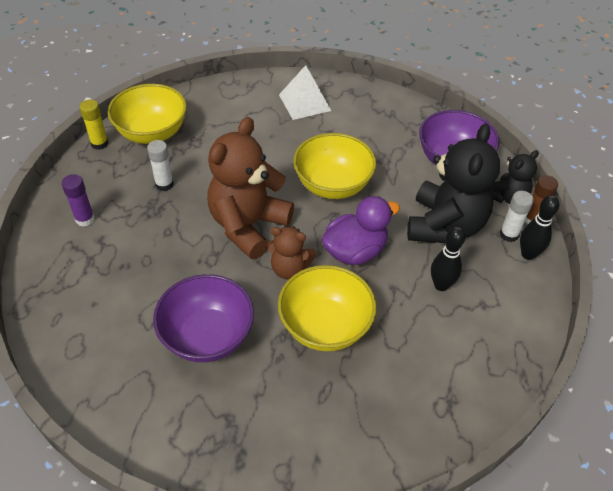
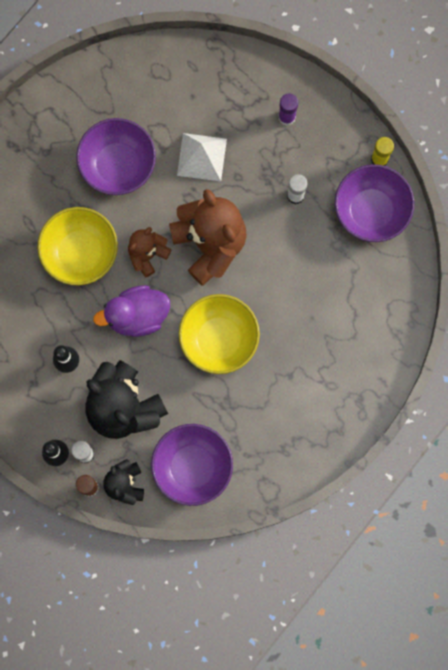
camera: 120 degrees right, 30 degrees up
yellow bowl [108,84,187,144] -> purple bowl [335,164,414,242]
white pyramid [279,65,331,120] -> white pyramid moved to [177,133,227,181]
purple duck [322,196,400,265] -> purple duck turned 75 degrees clockwise [93,285,170,337]

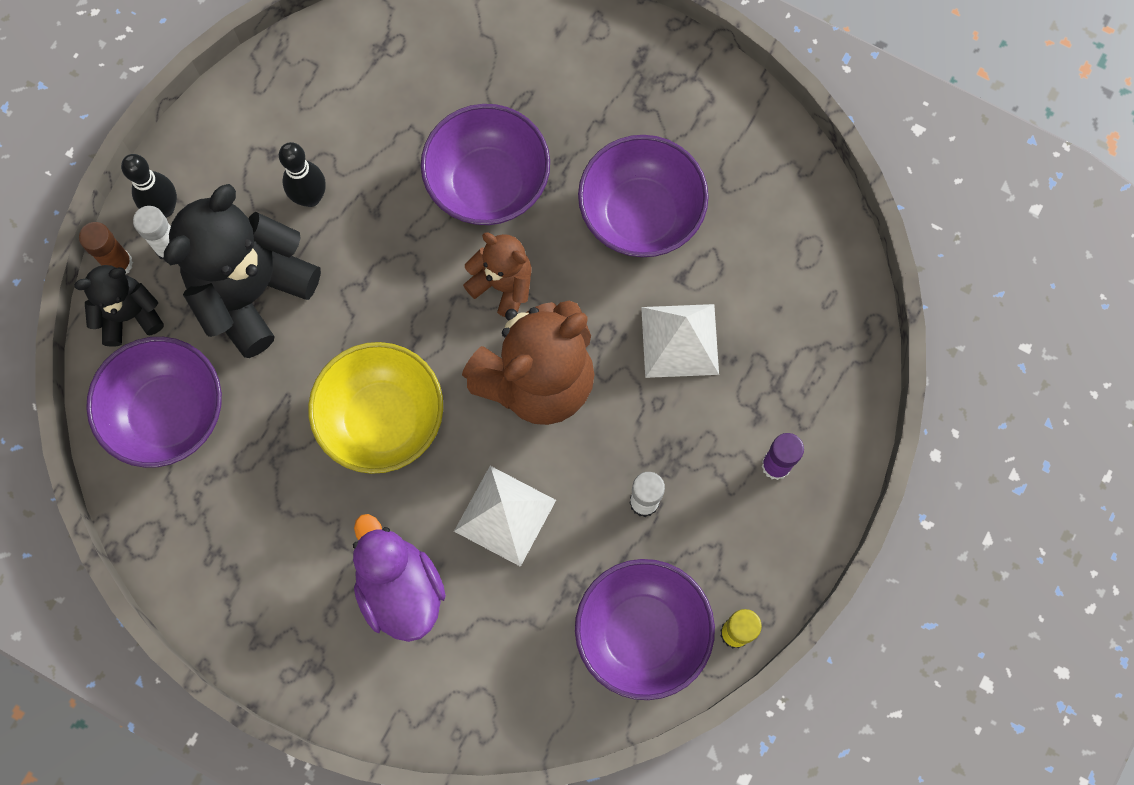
camera: 80 degrees right, 5 degrees down
yellow bowl [37,207,118,285] -> purple bowl [421,104,550,225]
purple duck [93,285,170,337] -> purple duck moved to [353,514,446,642]
none -> white pyramid [454,466,556,567]

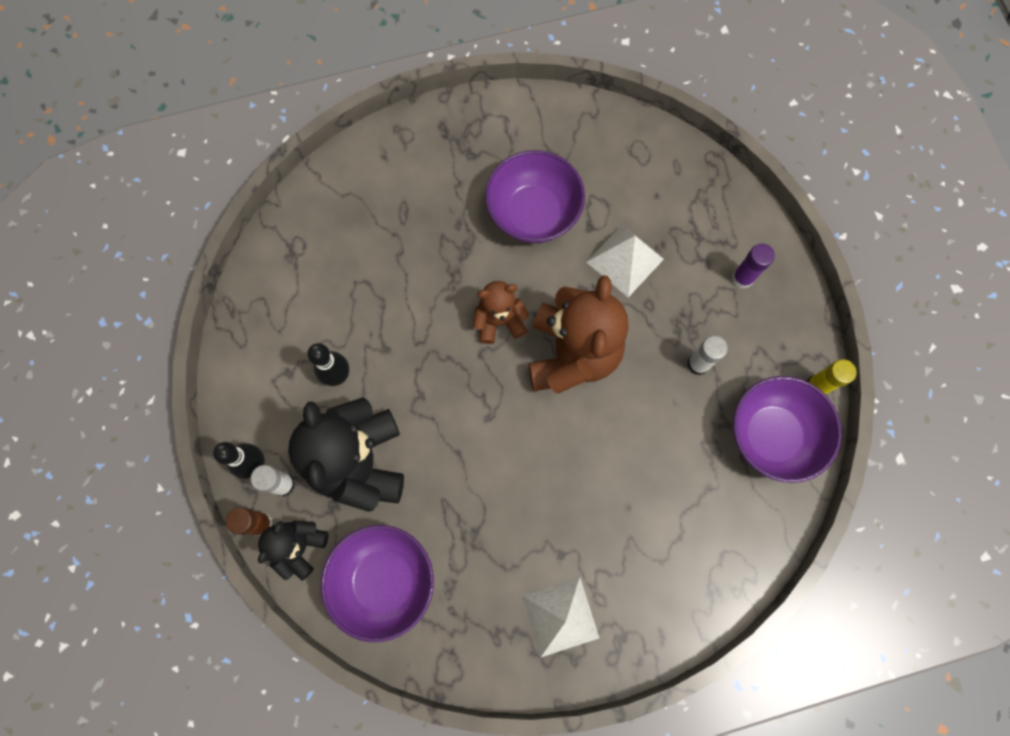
camera: 45 degrees left, 0 degrees up
yellow bowl [308,342,443,474] -> none
purple duck [353,514,446,642] -> none
purple bowl [421,104,550,225] -> none
white pyramid [454,466,556,567] -> white pyramid moved to [522,577,599,658]

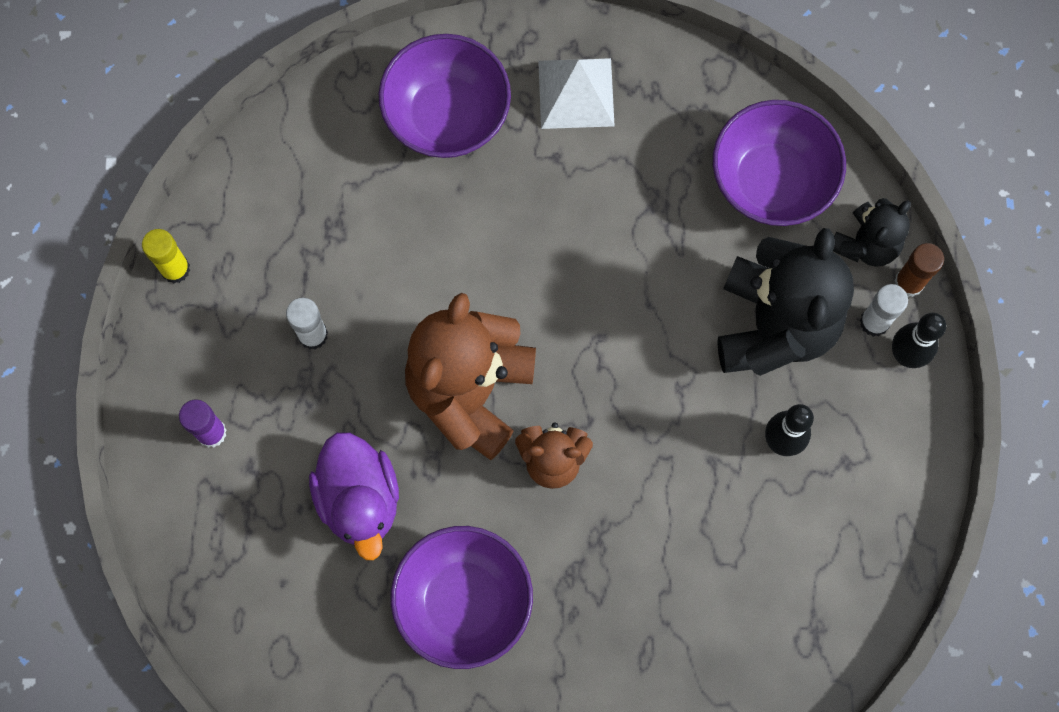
camera: 165 degrees left, 0 degrees up
white pyramid [586,225,664,297] -> purple duck [309,432,399,560]
purple bowl [733,376,842,483] -> purple bowl moved to [378,34,511,158]

